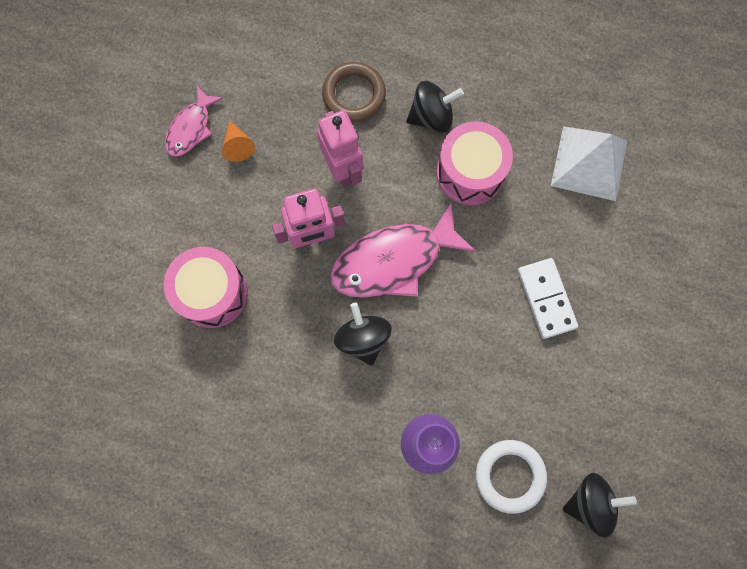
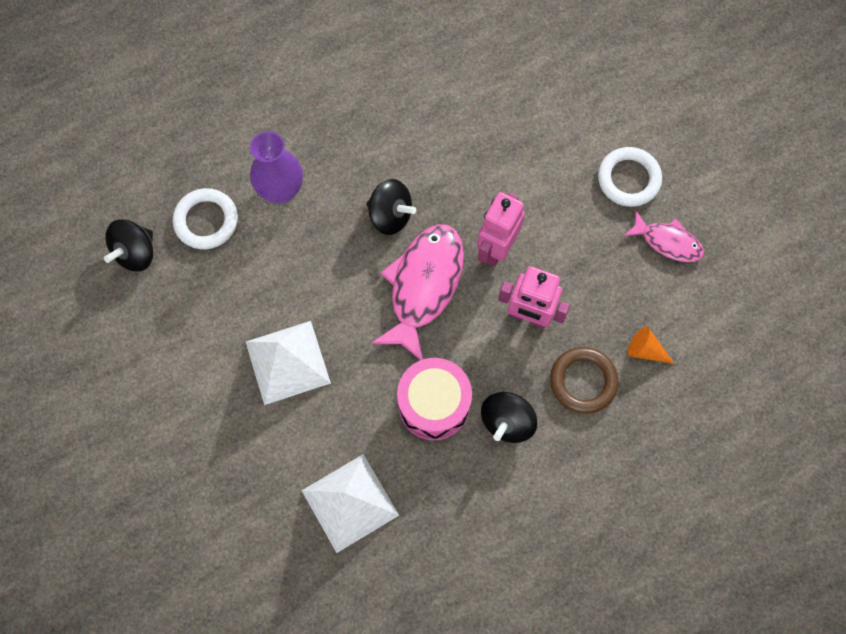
camera: 135 degrees right, 5 degrees down
pink drum [164,247,248,328] -> none
pink fish [165,86,223,157] -> pink fish turned 135 degrees clockwise [624,211,704,262]
orange cone [222,121,255,162] -> orange cone moved to [628,327,674,364]
white domino [518,258,578,339] -> white pyramid [246,321,331,405]
none -> white ring [598,147,662,207]

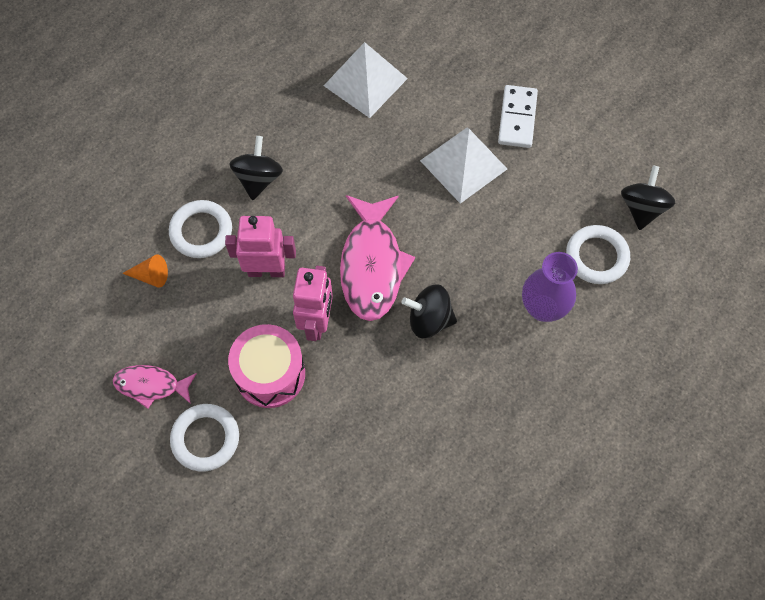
camera: 160 degrees right, 5 degrees down
pink drum [397,358,472,440] -> pink drum moved to [228,324,305,408]
brown ring [550,347,619,414] -> white ring [169,200,232,258]
none -> white domino [498,85,538,148]

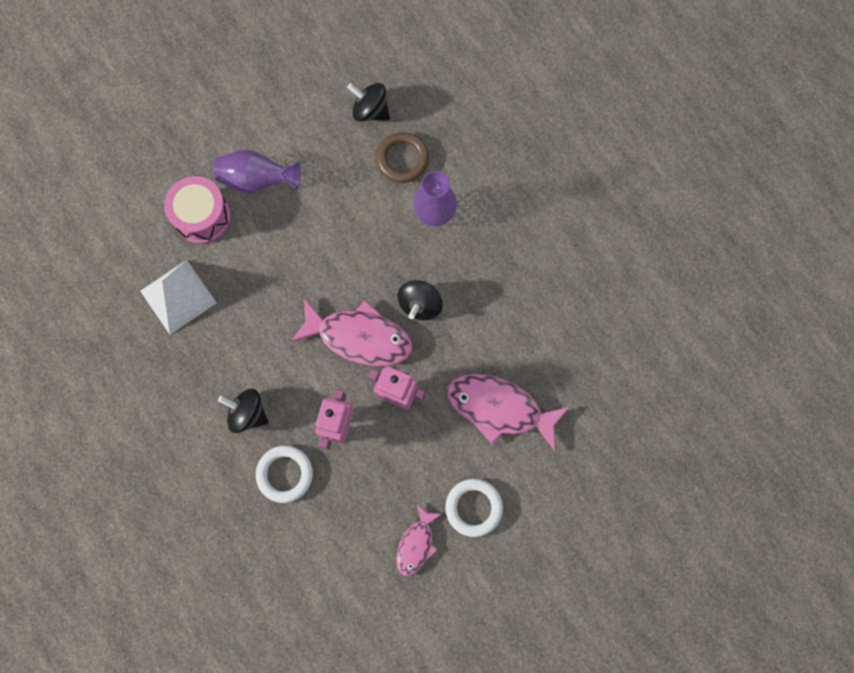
camera: 75 degrees left, 10 degrees up
orange cone [122,255,168,288] -> none
pink drum [228,324,305,408] -> pink drum moved to [164,176,231,244]
white pyramid [420,127,507,204] -> none
white domino [498,85,538,148] -> purple vase [213,150,301,193]
white ring [566,225,630,284] -> brown ring [376,132,429,183]
none -> pink fish [447,374,569,451]

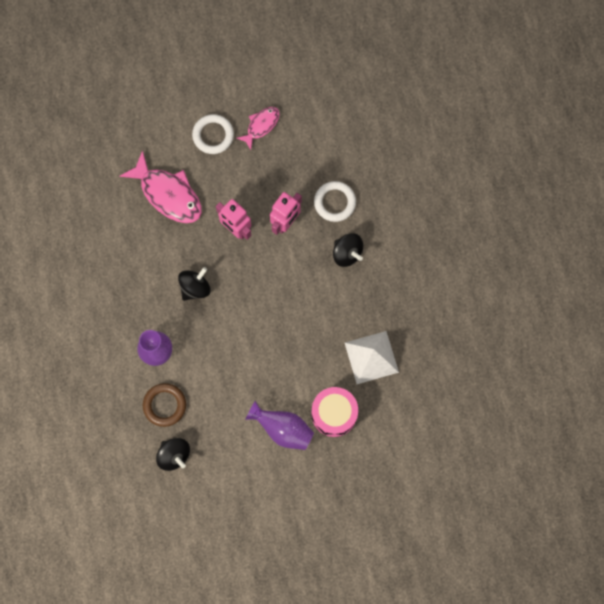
camera: 160 degrees left, 0 degrees up
pink fish [290,298,412,366] -> none

